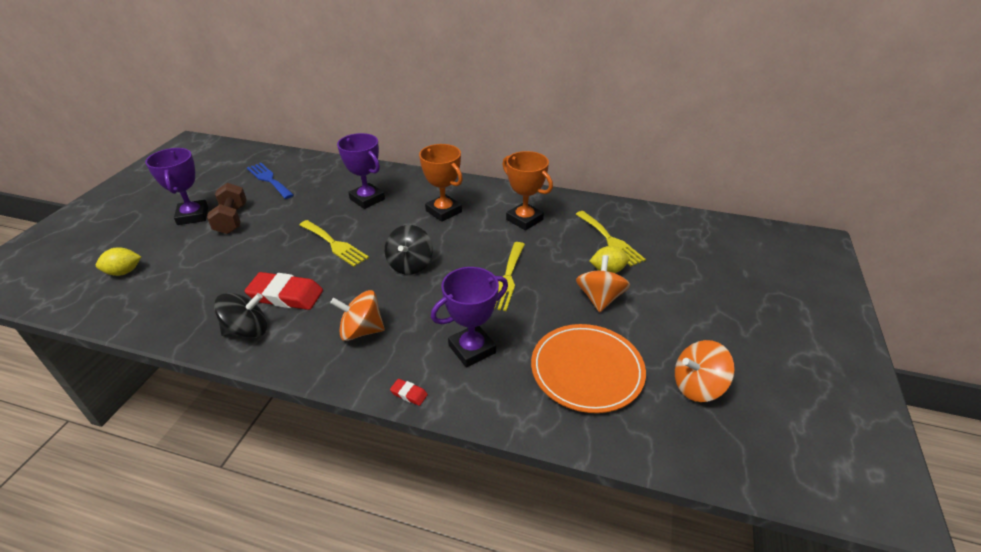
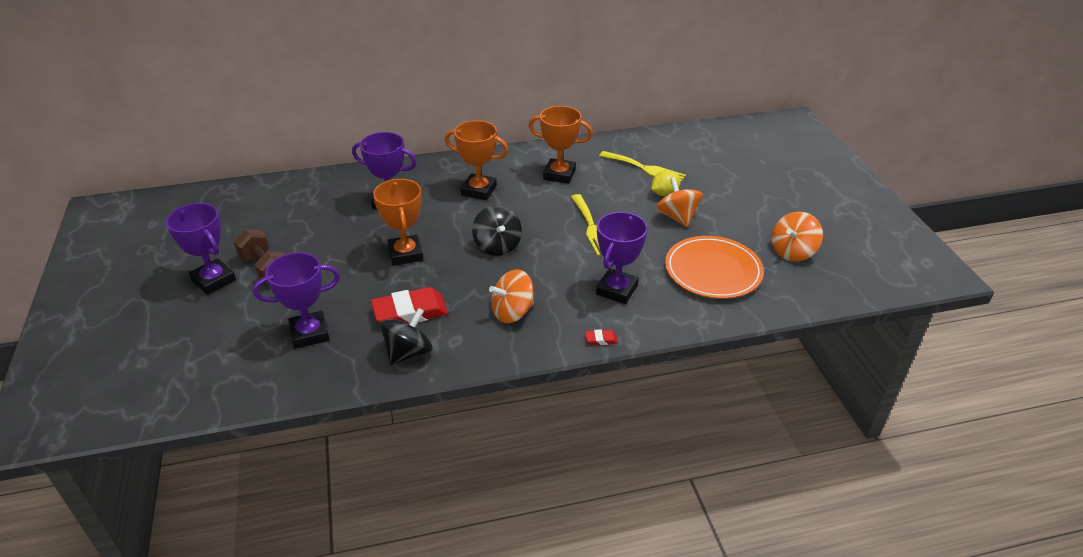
camera: 30 degrees left, 0 degrees up
yellow lemon [96,247,141,276] -> none
blue fork [247,163,294,199] -> none
yellow fork [299,220,369,267] -> orange trophy [373,179,423,266]
none -> purple trophy [253,252,340,349]

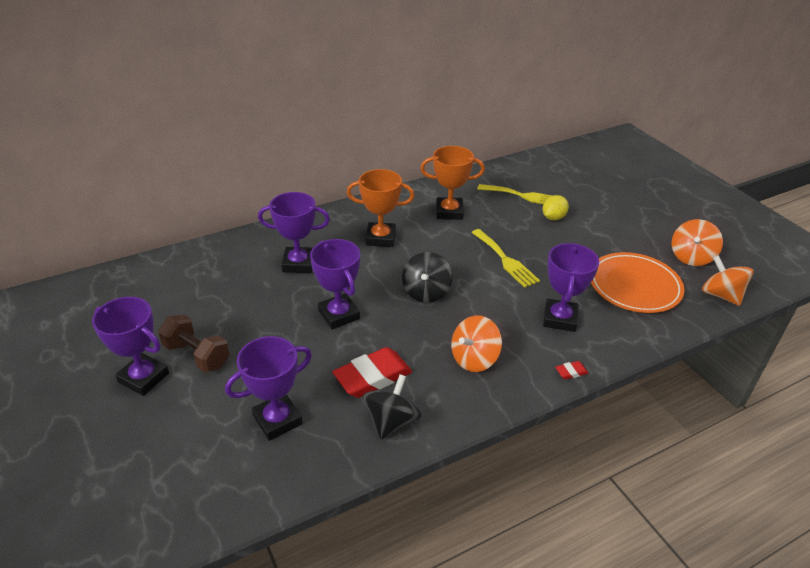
camera: 15 degrees left, 0 degrees up
orange trophy [373,179,423,266] -> purple trophy [310,239,360,329]
black spinning top [472,205,522,256] -> black spinning top turned 45 degrees clockwise [402,252,452,303]
orange spinning top [656,177,703,227] -> orange spinning top moved to [702,256,754,306]

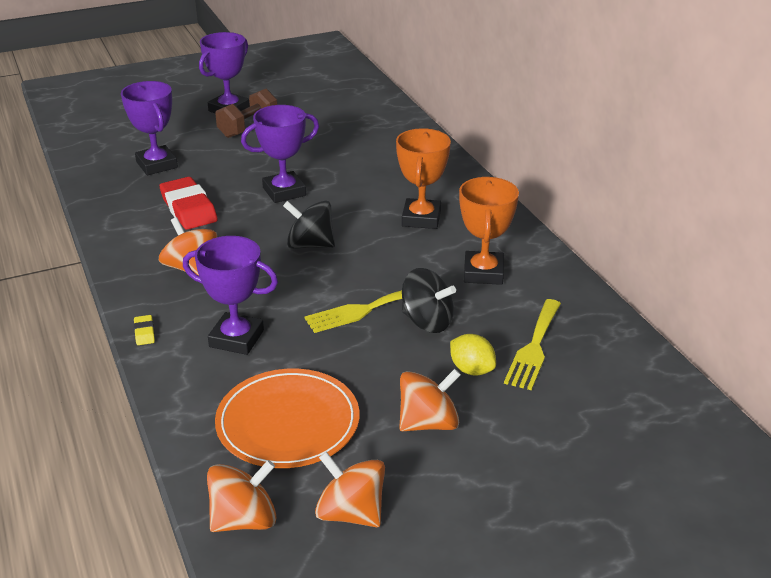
camera: 95 degrees right, 5 degrees down
purple trophy [258,192,330,273] -> none
black spinning top [363,374,422,439] -> black spinning top moved to [402,268,456,333]
red eraser [555,361,588,379] -> yellow eraser [134,315,155,345]
none -> orange spinning top [399,369,461,431]

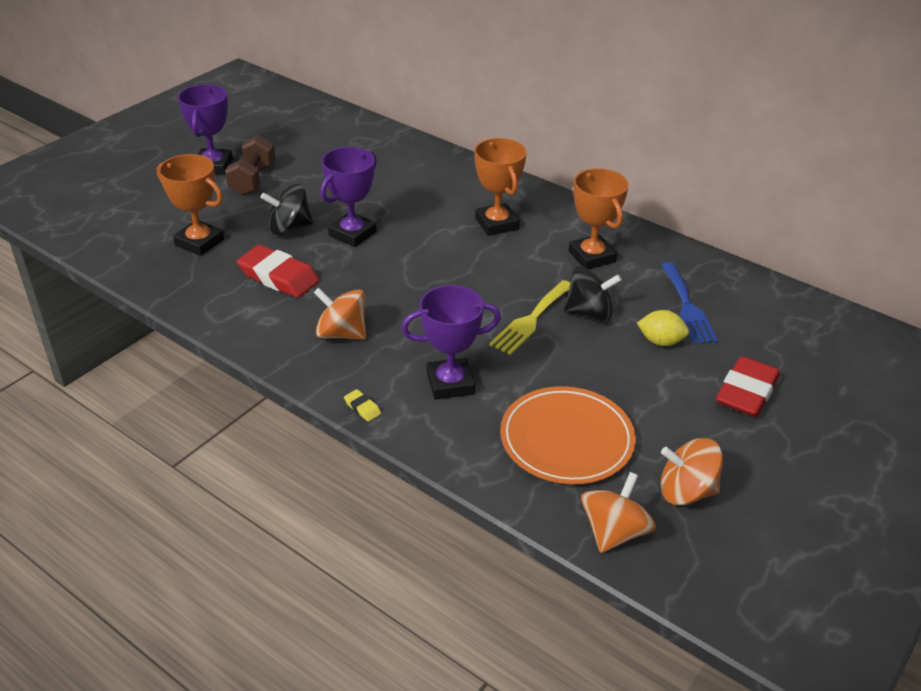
camera: 30 degrees left, 5 degrees up
purple trophy [121,81,178,175] -> orange trophy [157,154,224,256]
black spinning top [283,200,335,249] -> black spinning top moved to [261,184,313,235]
orange spinning top [399,369,461,431] -> none
yellow fork [504,299,561,390] -> blue fork [661,262,718,344]
none -> red eraser [716,356,780,417]

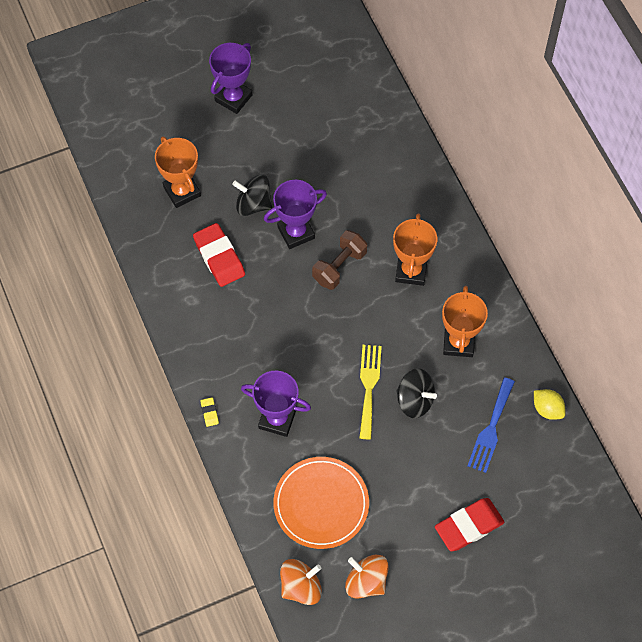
camera: 30 degrees right, 25 degrees up
brown dumbbell [225,135,276,195] -> brown dumbbell moved to [312,230,367,290]
orange spinning top [313,287,366,340] -> none
yellow fork [489,280,570,355] -> yellow fork turned 120 degrees clockwise [359,345,382,439]
yellow lemon [637,310,689,346] -> yellow lemon moved to [534,389,565,420]

